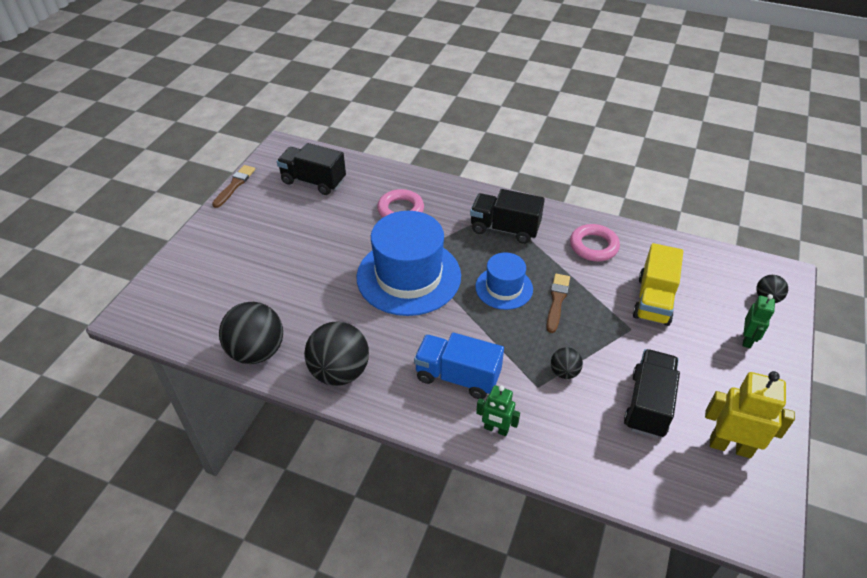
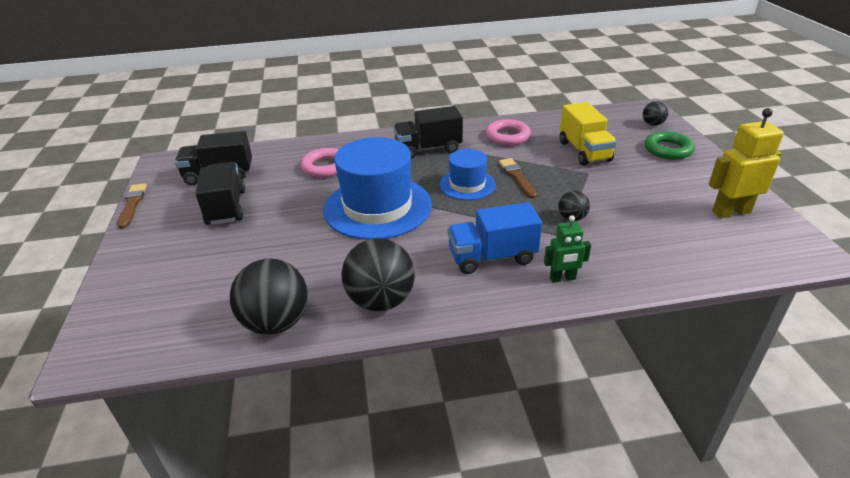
camera: 30 degrees left, 10 degrees down
black truck [624,349,680,438] -> black truck moved to [195,162,245,225]
green robot [742,294,775,348] -> green ring [645,131,695,160]

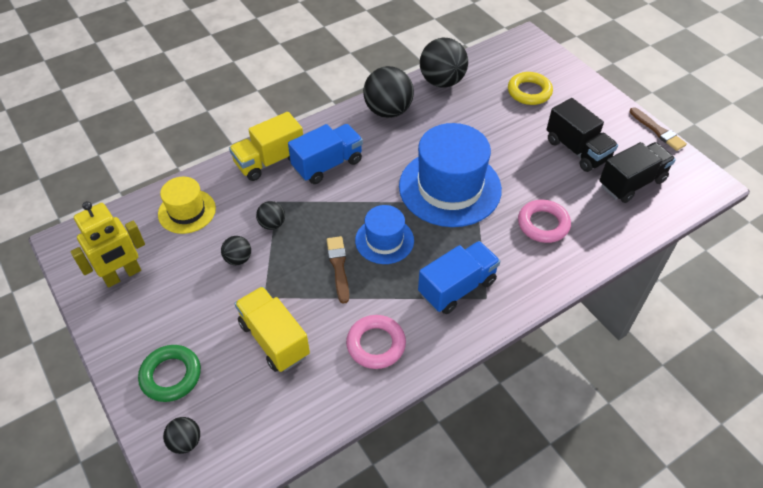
camera: 155 degrees right, 15 degrees up
black truck [393,106,463,159] -> blue truck [418,241,500,314]
brown brush [499,158,537,199] -> brown brush turned 150 degrees counterclockwise [327,236,349,304]
green robot [544,215,591,283] -> yellow truck [229,112,303,181]
none -> yellow hat [158,177,216,234]
none -> black ball [221,236,251,265]
none -> yellow ring [508,72,553,105]

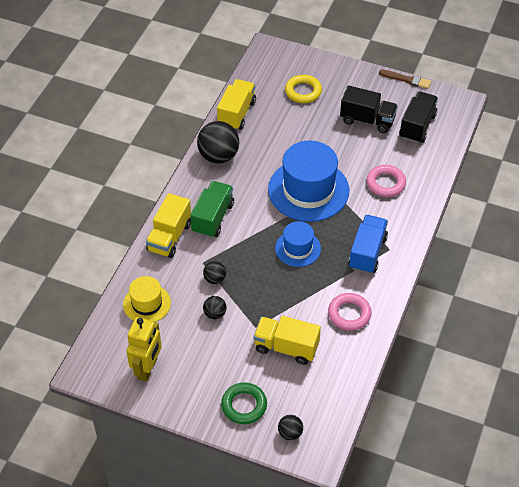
camera: 35 degrees left, 0 degrees up
blue truck [288,124,363,184] -> green truck [190,181,234,238]
brown brush [327,236,349,304] -> none
black ball [420,38,468,88] -> yellow truck [217,79,256,130]

